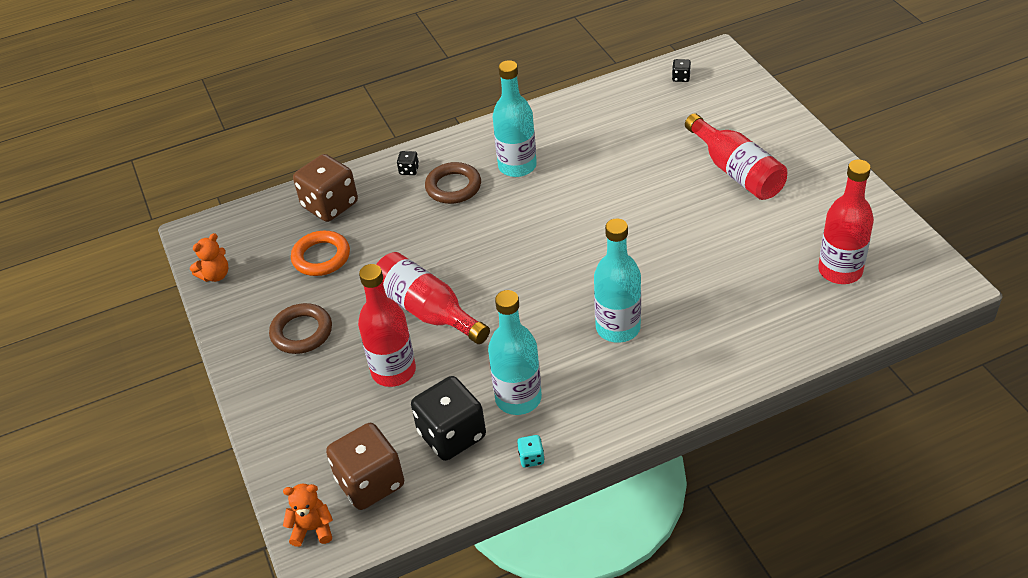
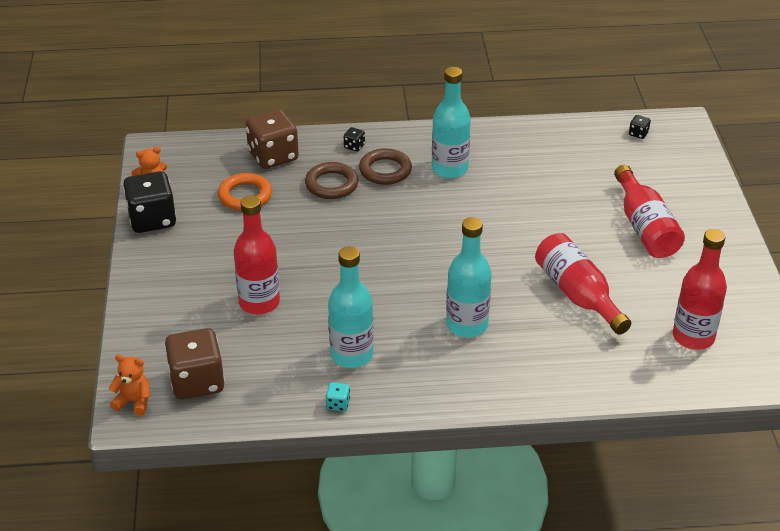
camera: 15 degrees right, 5 degrees down
brown ring [269,303,332,354] -> brown ring moved to [305,162,359,199]
red bottle [376,252,490,344] -> red bottle moved to [535,233,631,335]
black dice [411,376,486,461] -> black dice moved to [123,171,176,233]

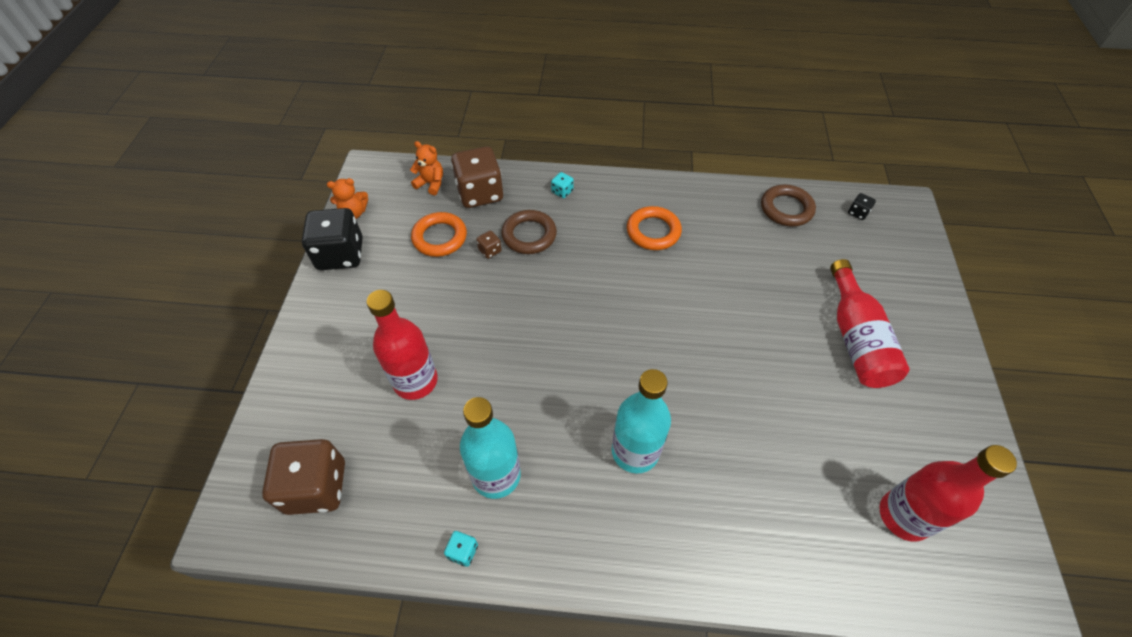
camera: 10 degrees right, 15 degrees up
orange teddy bear [109,355,150,416] -> orange teddy bear moved to [410,141,443,195]
black dice [344,127,365,152] -> turquoise dice [551,172,574,198]
brown ring [359,148,412,185] -> brown ring moved to [761,185,816,227]
turquoise bottle [432,67,471,178] -> orange ring [627,206,682,250]
red bottle [535,233,631,335] -> none
none -> brown dice [476,230,502,259]

